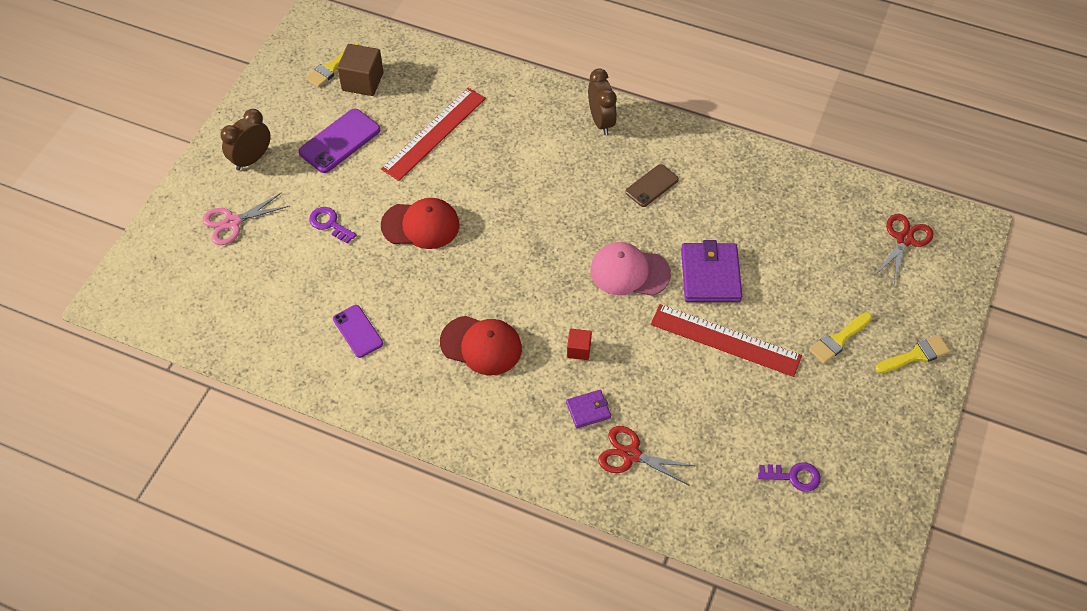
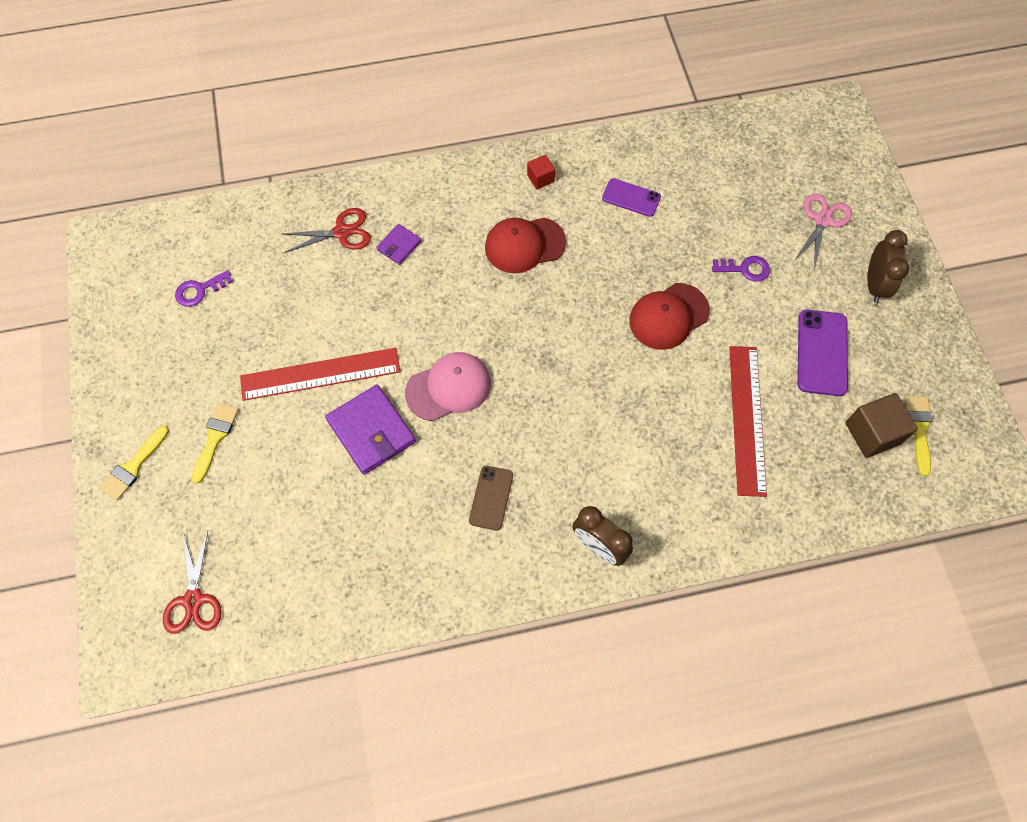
camera: 145 degrees right, 10 degrees up
red cube [567,329,592,360] -> red cube moved to [527,155,555,189]

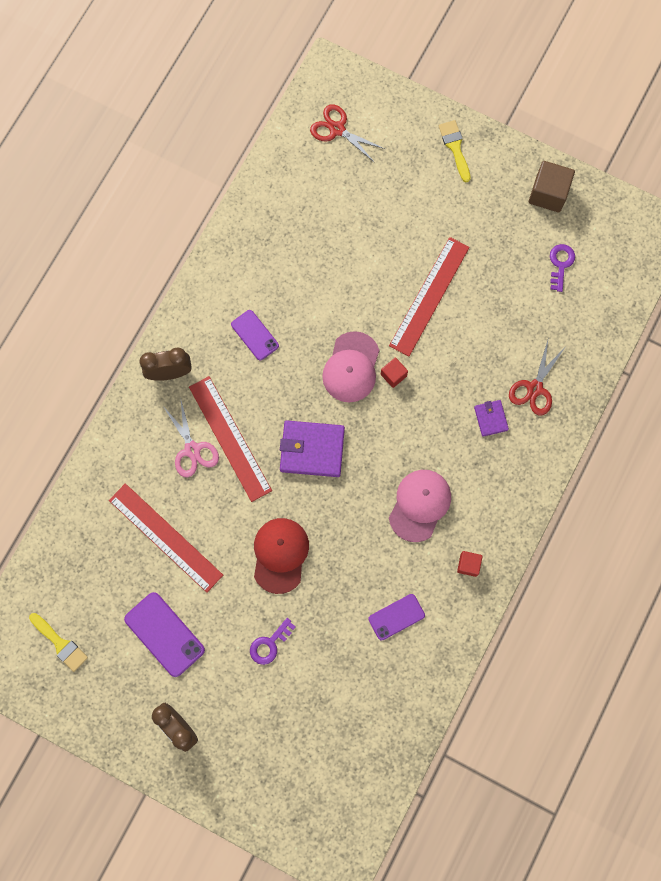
camera: 130 degrees right, 10 degrees up
yellow brush [191,403,239,484] -> none
purple wallet [325,385,416,475] -> purple wallet moved to [280,421,345,477]
brown phone [469,466,513,531] -> purple phone [231,310,279,360]
red cap [485,218,566,273] -> pink cap [389,470,451,542]
pink scissors [794,193,852,270] -> pink scissors moved to [163,397,219,477]
brown cube [845,393,918,458] -> brown cube moved to [529,161,575,213]
none -> red ruler [189,376,272,502]
none -> red cube [381,357,408,388]

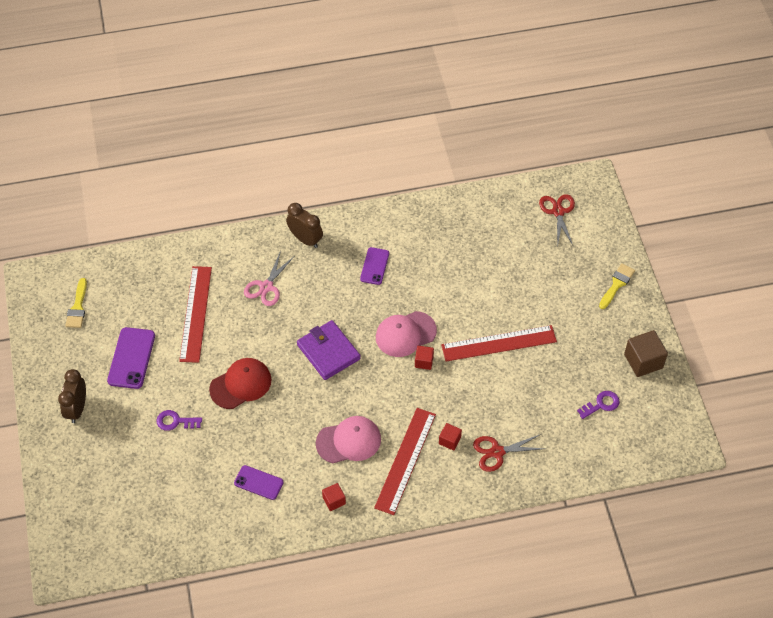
camera: 50 degrees right, 20 degrees down
red ruler [189,376,272,502] -> red ruler moved to [374,408,436,515]
purple wallet [474,400,509,437] -> red cube [439,423,462,451]

